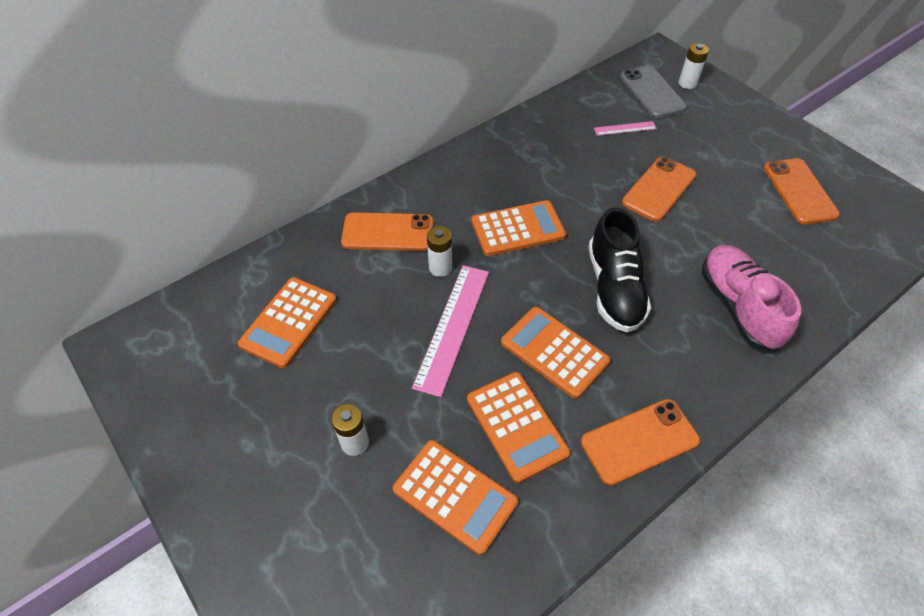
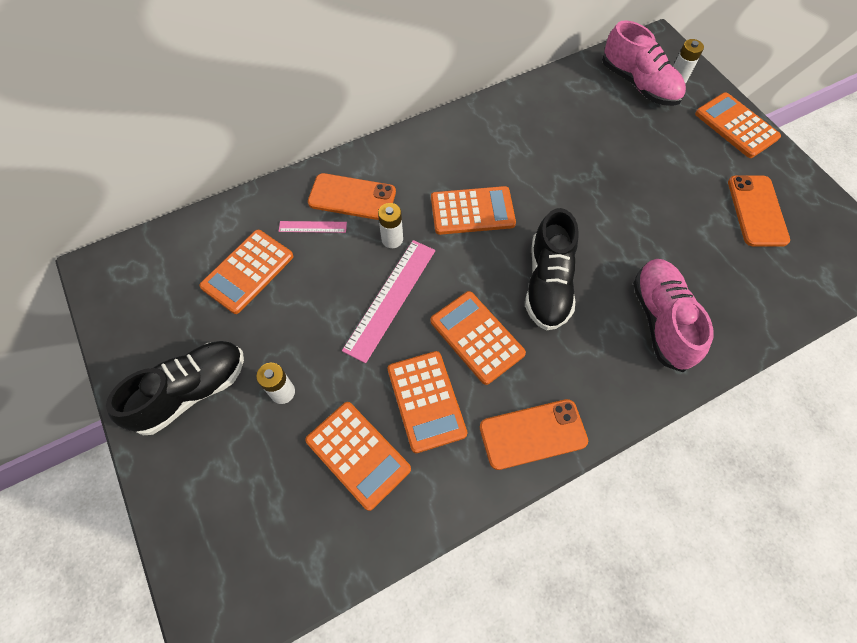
camera: 10 degrees right, 10 degrees up
pink ruler [594,121,657,136] -> pink ruler moved to [278,221,347,233]
grey phone [620,65,687,118] -> pink shoe [602,20,686,106]
orange phone [622,157,697,222] -> none
none -> black shoe [106,341,244,435]
none -> orange calculator [695,92,781,158]

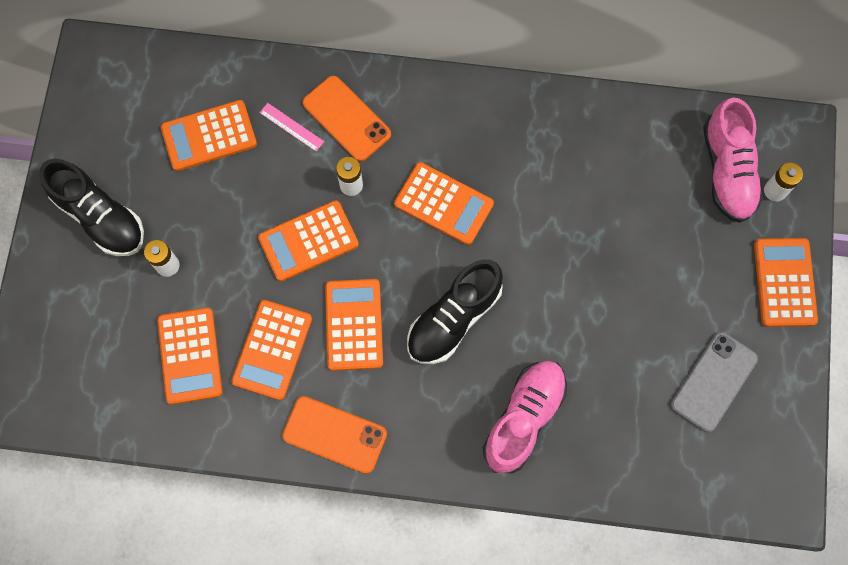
camera: 35 degrees right, 10 degrees up
black shoe [106,341,244,435] -> black shoe turned 45 degrees clockwise [39,159,144,256]
pink ruler [342,240,435,363] -> orange calculator [258,200,359,282]
orange phone [728,175,790,247] -> grey phone [671,332,758,432]

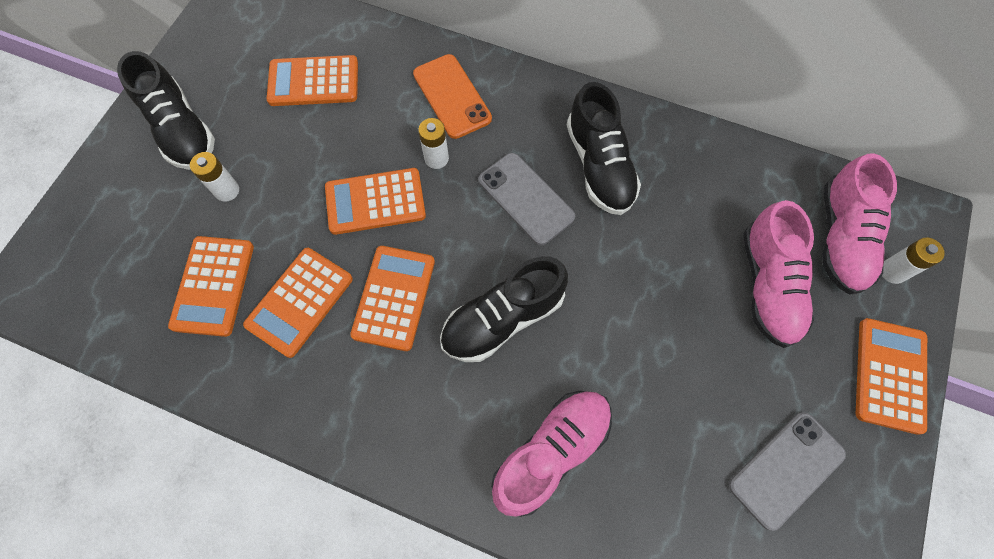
camera: 15 degrees right, 5 degrees down
pink ruler [260,103,324,152] -> none
orange phone [282,396,387,474] -> none
orange calculator [394,162,494,245] -> grey phone [478,153,575,245]
none -> black shoe [567,82,641,215]
none -> pink shoe [743,200,814,348]

